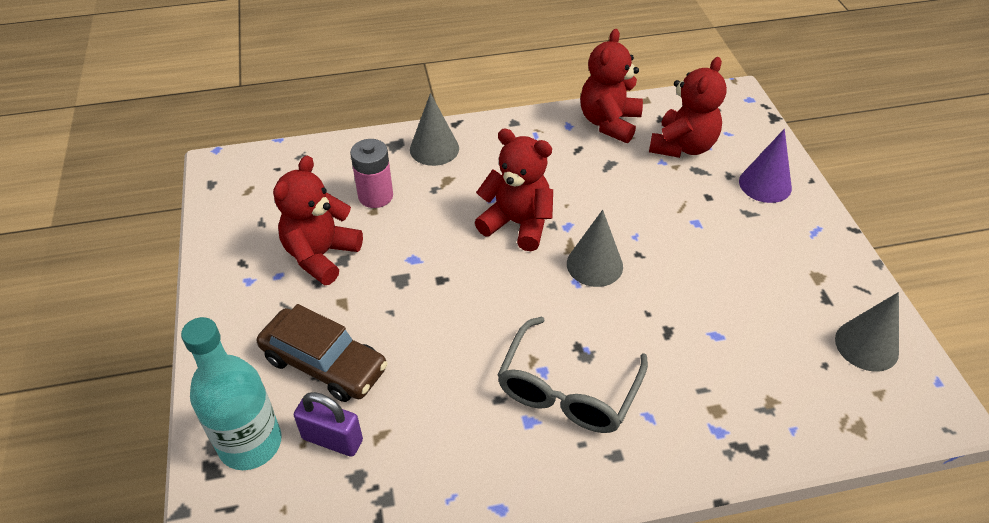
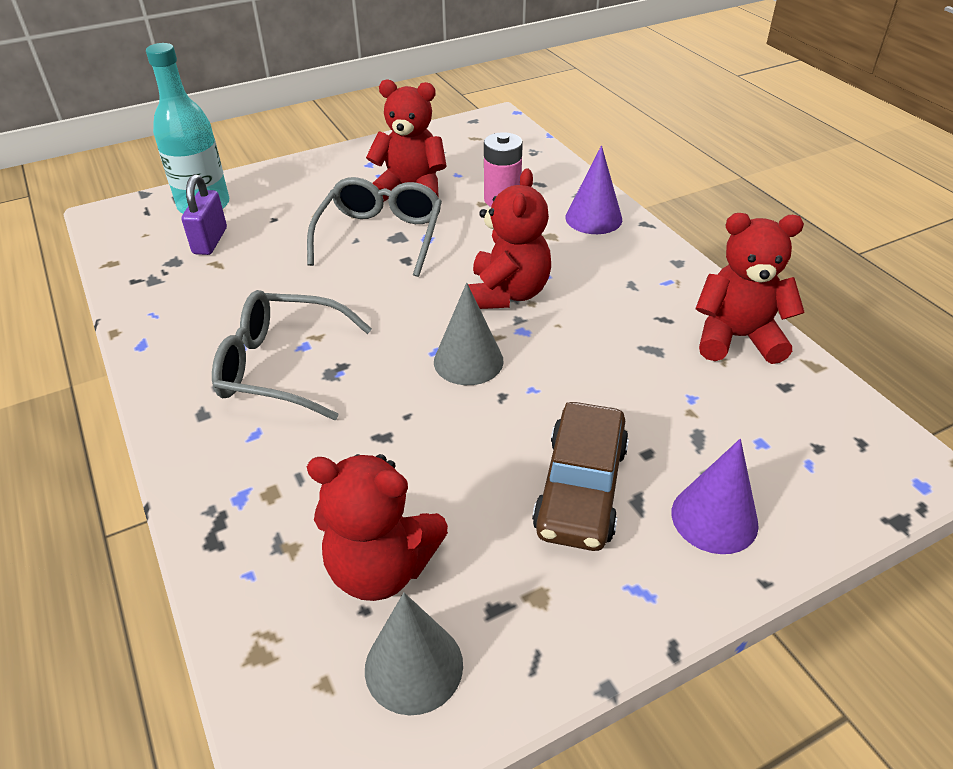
camera: 75 degrees right, 5 degrees down
brown car [257,304,388,402] -> brown car moved to [532,402,629,551]
grey cone [410,93,459,166] -> purple cone [566,145,622,234]
red teddy bear [649,57,727,158] -> red teddy bear moved to [307,454,448,601]
none -> grey glasses [307,177,442,277]

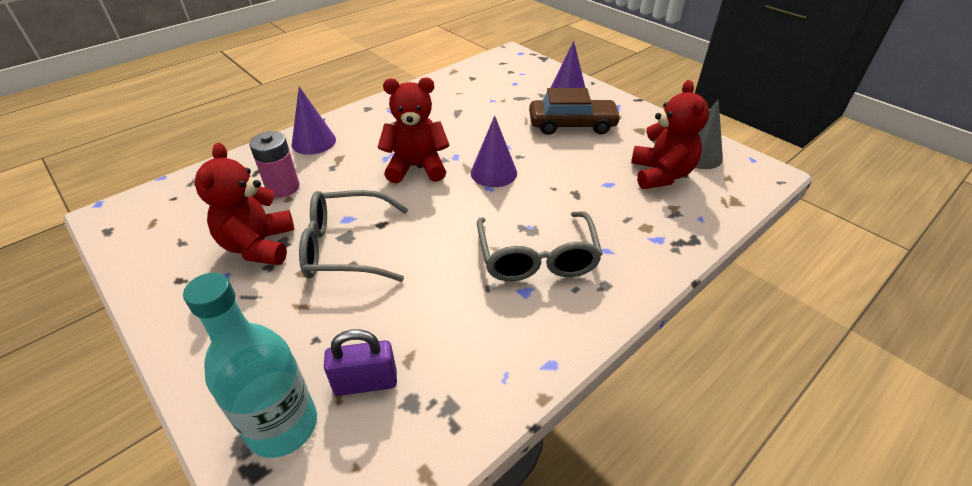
camera: 105 degrees left, 0 degrees up
grey cone [434,283,504,385] -> purple cone [471,115,517,187]
red teddy bear [695,213,805,364] -> none

